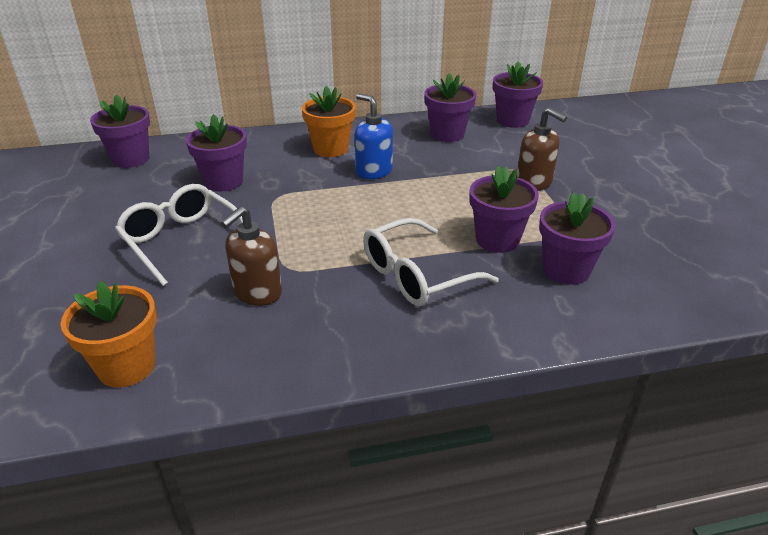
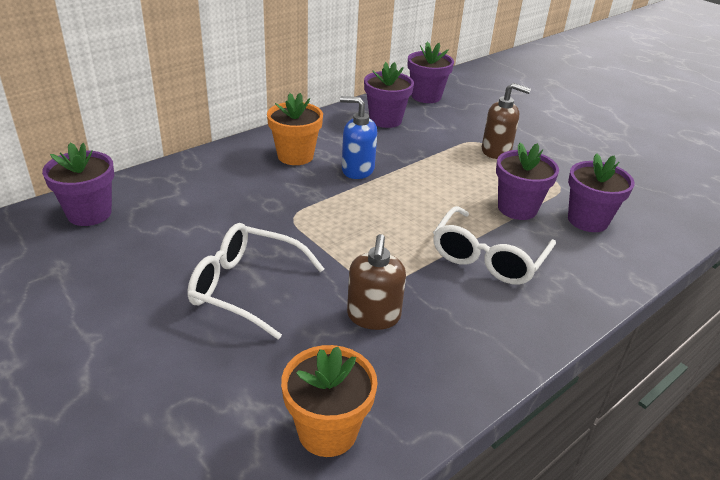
camera: 30 degrees left, 0 degrees up
purple flower pot [186,114,247,191] -> none

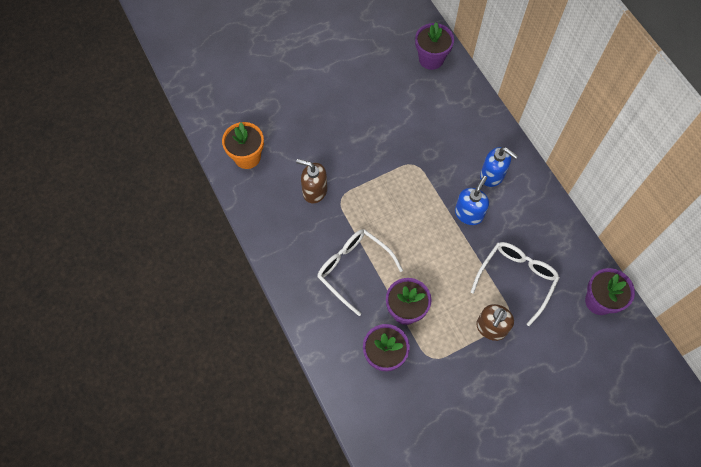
camera: 105 degrees right, 30 degrees up
white glasses [188,223,324,340] -> white glasses moved to [471,242,560,326]
orange flower pot [267,93,323,165] -> blue soap dispenser [480,147,518,187]
purple flower pot [364,62,414,128] -> none

